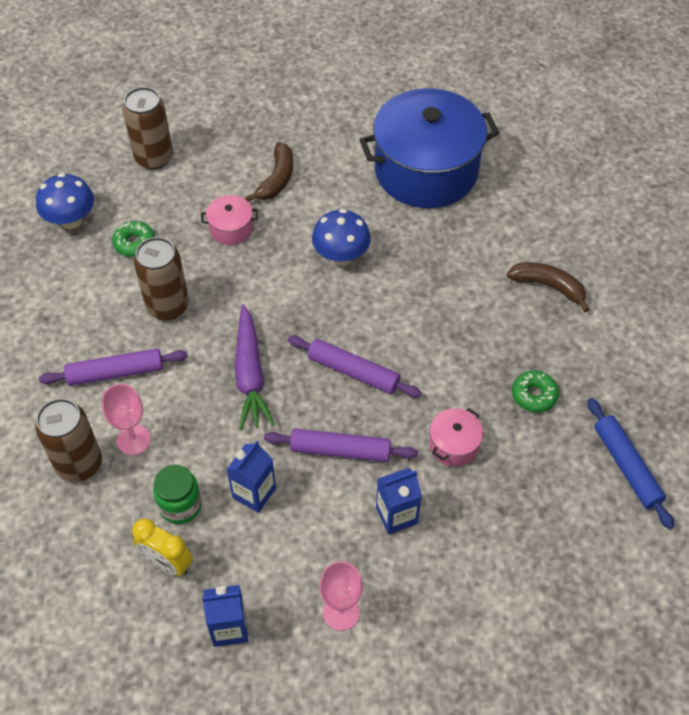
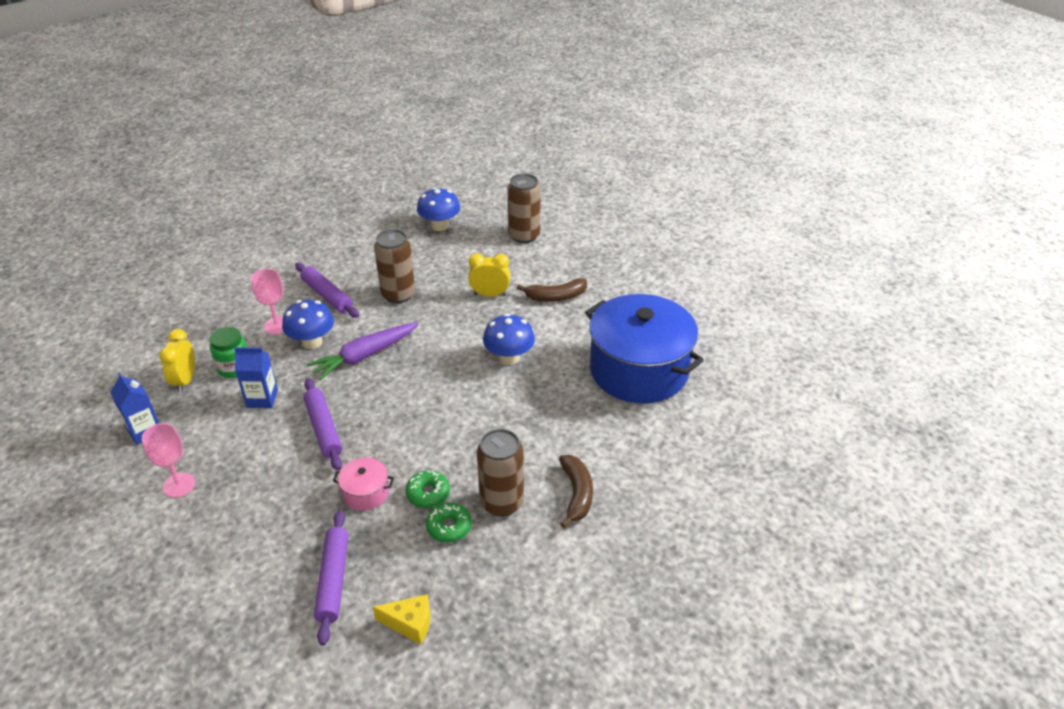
camera: 60 degrees right, 15 degrees down
brown can [35,398,102,482] -> brown can moved to [477,429,524,516]
green donut [112,221,155,257] -> green donut moved to [406,470,450,508]
pink pot [201,195,258,245] -> yellow clock [468,253,510,297]
purple rolling pin [288,336,422,398] -> purple rolling pin moved to [314,510,349,646]
blue carton [376,468,422,534] -> none
blue rolling pin [588,398,674,529] -> yellow cheese [373,594,430,644]
none -> blue mushroom [282,300,334,349]

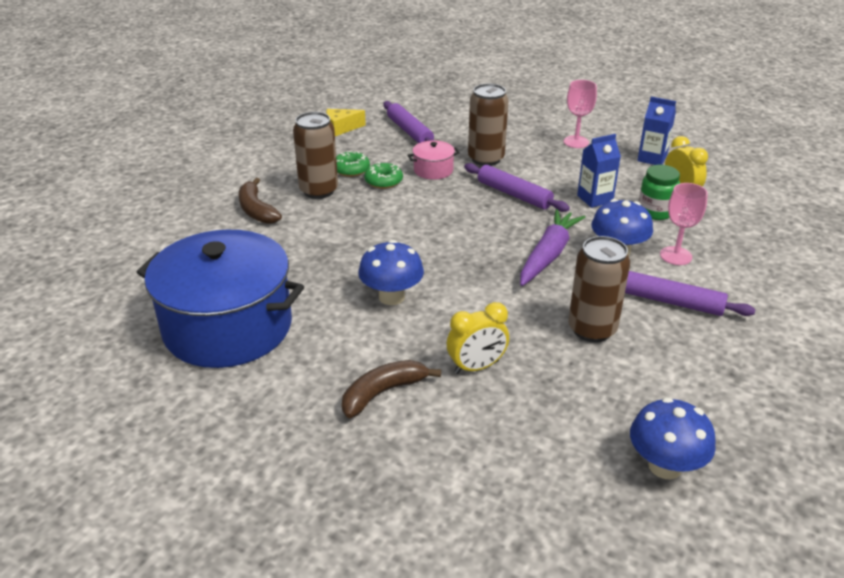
camera: 155 degrees right, 5 degrees down
brown can [507,173,541,243] -> brown can moved to [468,83,509,166]

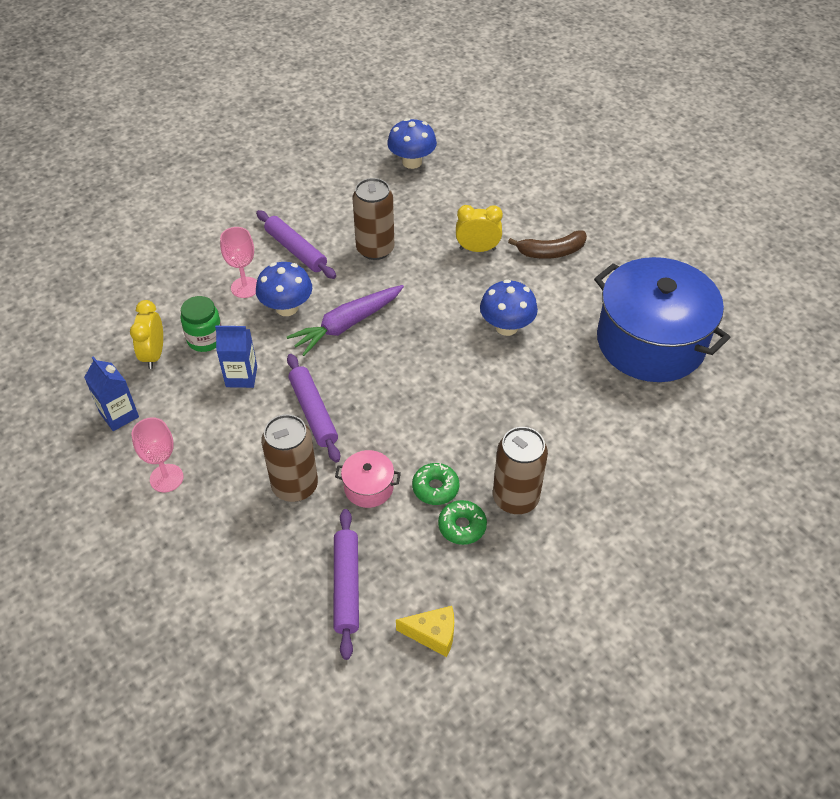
camera: 155 degrees left, 15 degrees up
brown banana [239,178,282,224] -> none

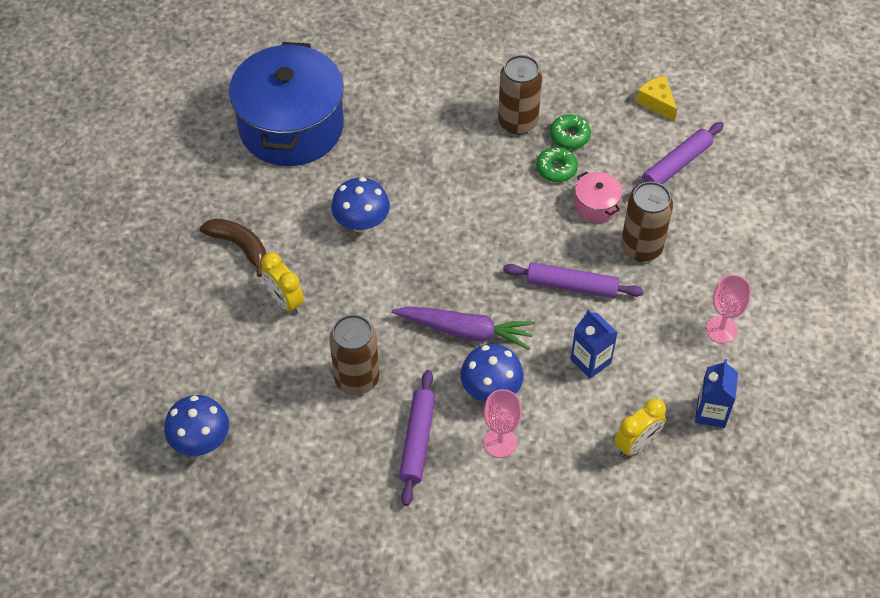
camera: 130 degrees left, 5 degrees up
green jar [180,296,222,352] -> none
purple rolling pin [287,354,340,463] -> purple rolling pin turned 75 degrees clockwise [503,262,644,298]

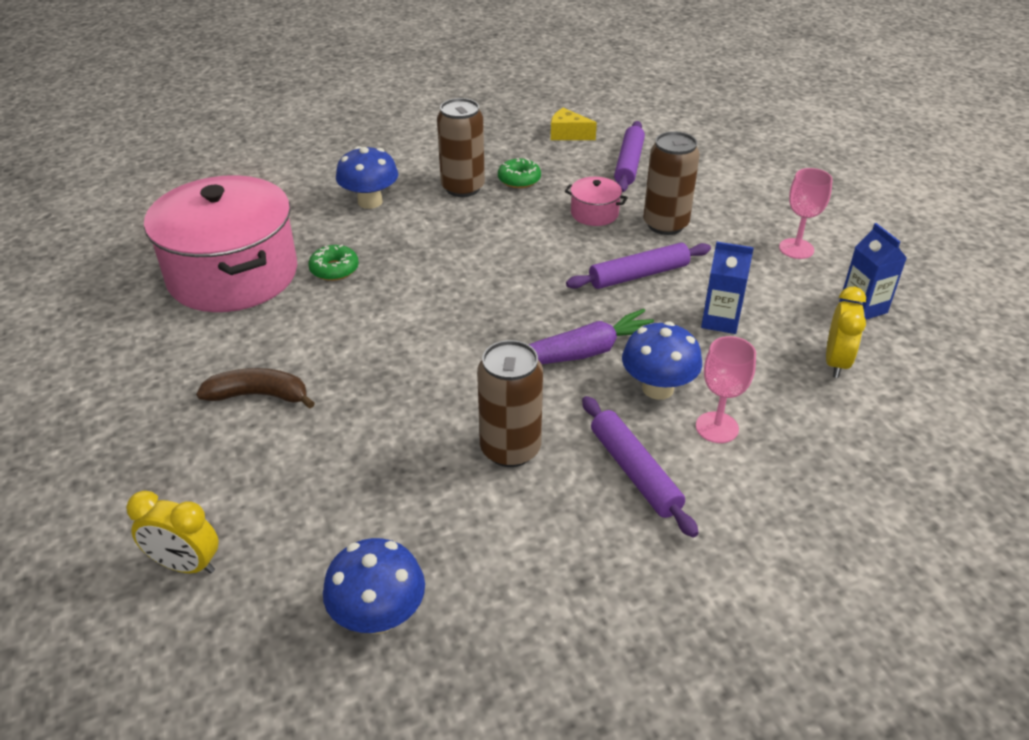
camera: 35 degrees left, 15 degrees down
blue pot [229,42,344,166] -> pink pot [144,175,297,312]
yellow clock [261,252,304,315] -> yellow clock moved to [126,491,219,574]
blue mushroom [331,177,390,233] -> blue mushroom moved to [336,146,398,209]
green donut [536,147,578,182] -> green donut moved to [308,244,359,281]

